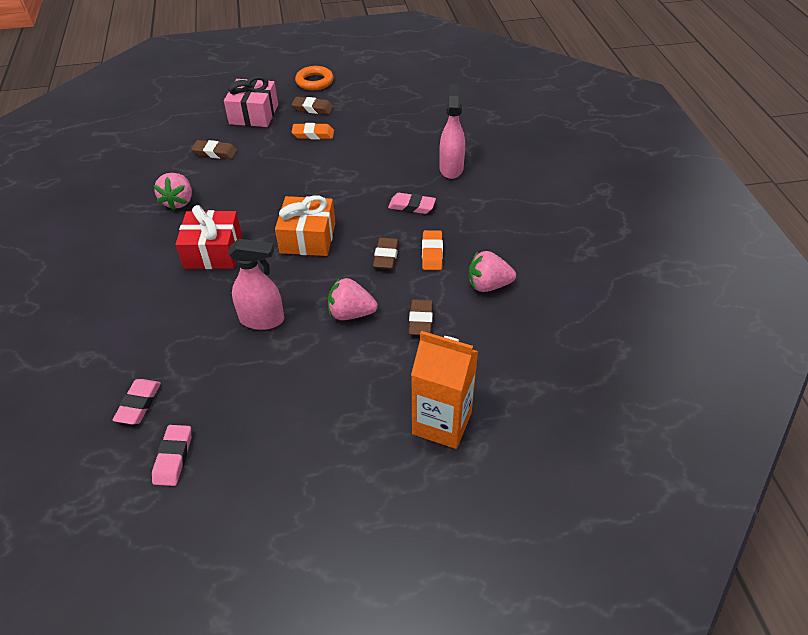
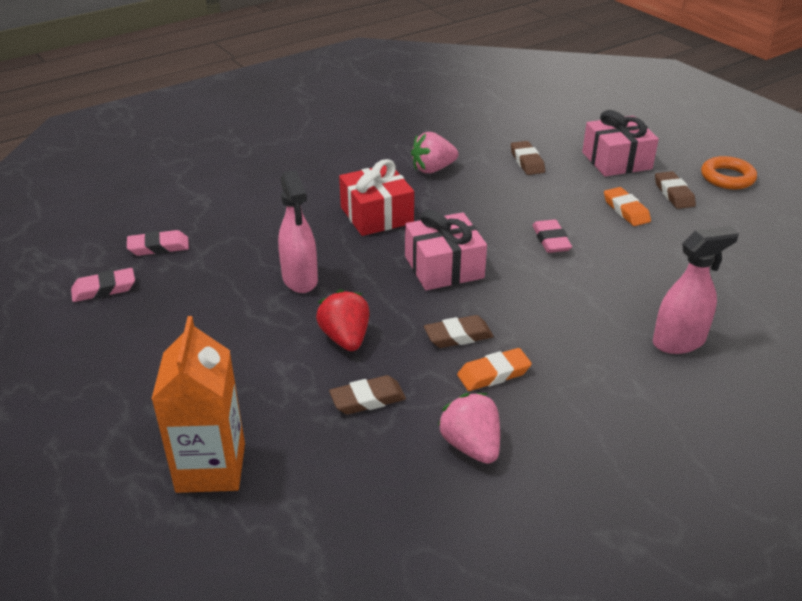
camera: 65 degrees right, 10 degrees down
orange gift [275,195,335,256] -> pink gift [405,210,487,290]
pink strawberry [328,277,378,320] -> red strawberry [316,289,369,351]
pink eraser [388,193,436,214] -> pink eraser moved to [532,219,572,253]

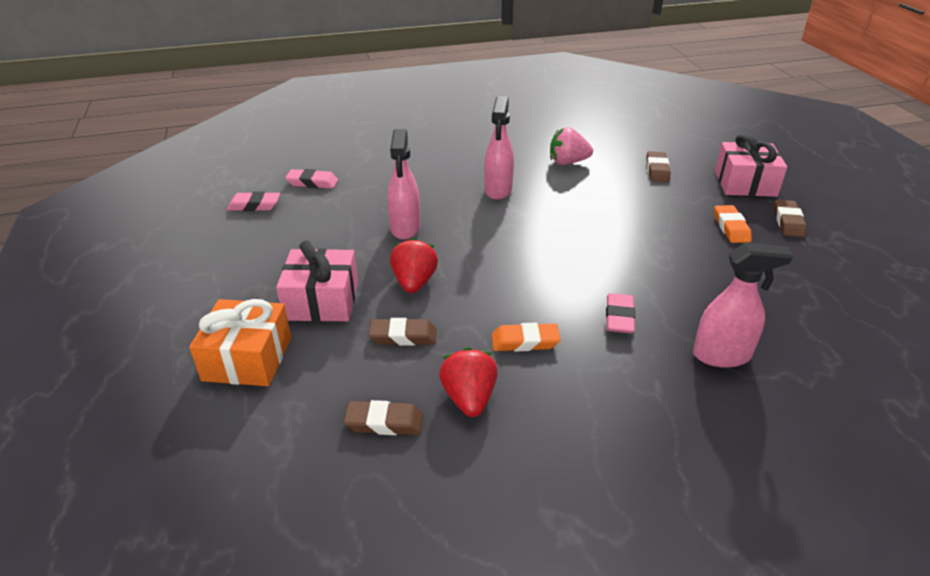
camera: 20 degrees right, 0 degrees up
orange carton [152,316,245,493] -> orange gift [189,299,291,386]
red gift [339,159,414,236] -> pink spray bottle [484,96,514,200]
pink gift [405,210,487,290] -> pink gift moved to [276,240,358,322]
brown eraser [424,315,494,348] -> brown eraser moved to [344,400,423,435]
pink strawberry [437,393,500,464] -> red strawberry [439,347,498,417]
pink eraser [532,219,572,253] -> pink eraser moved to [606,293,635,334]
orange ring [701,156,757,189] -> none

